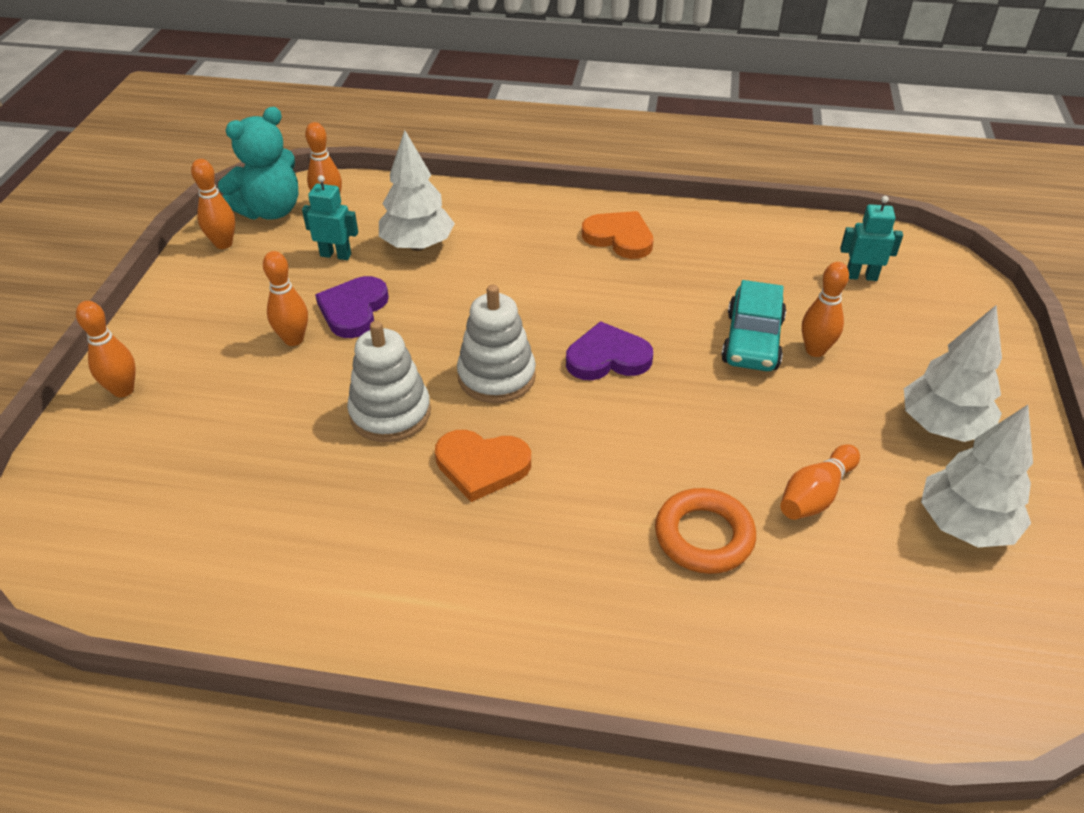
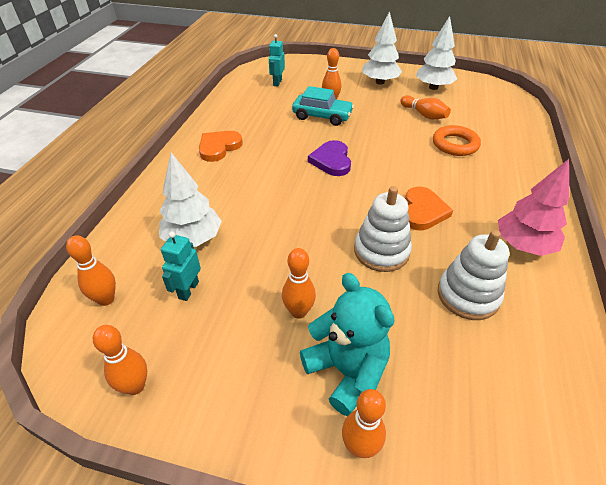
camera: 85 degrees left, 0 degrees up
turquoise teddy bear [218,107,299,220] -> turquoise teddy bear moved to [300,273,394,416]
purple heart [315,276,389,338] -> none
white stacking toy [457,285,536,403] -> white stacking toy moved to [438,230,509,320]
none -> pink tree [498,159,569,256]

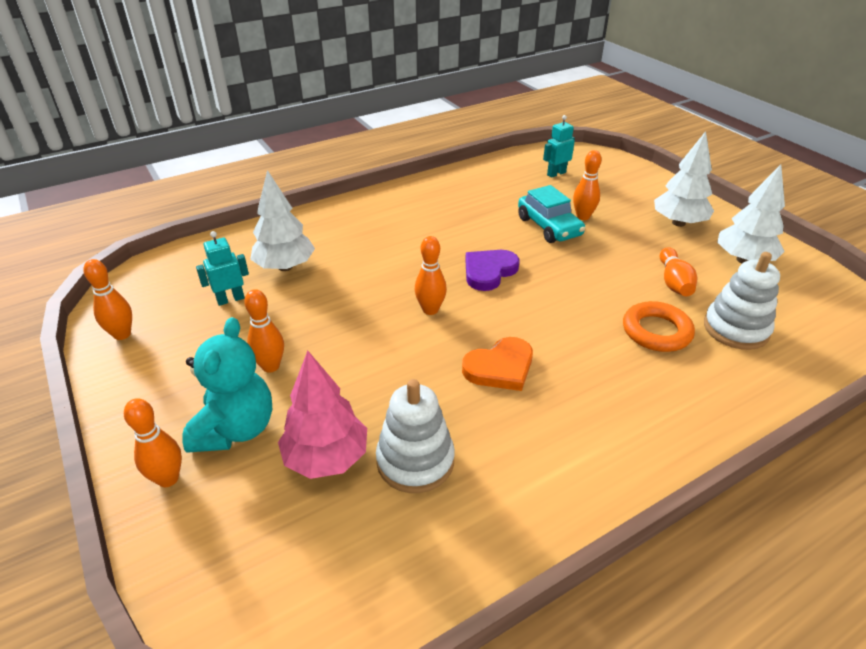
camera: 45 degrees right, 5 degrees down
orange bowling pin [66,235,116,306] -> orange bowling pin moved to [415,236,447,315]
orange heart [199,131,243,162] -> none
white stacking toy [354,186,412,272] -> white stacking toy moved to [704,252,780,350]
pink tree [498,159,569,256] -> pink tree moved to [278,351,367,479]

